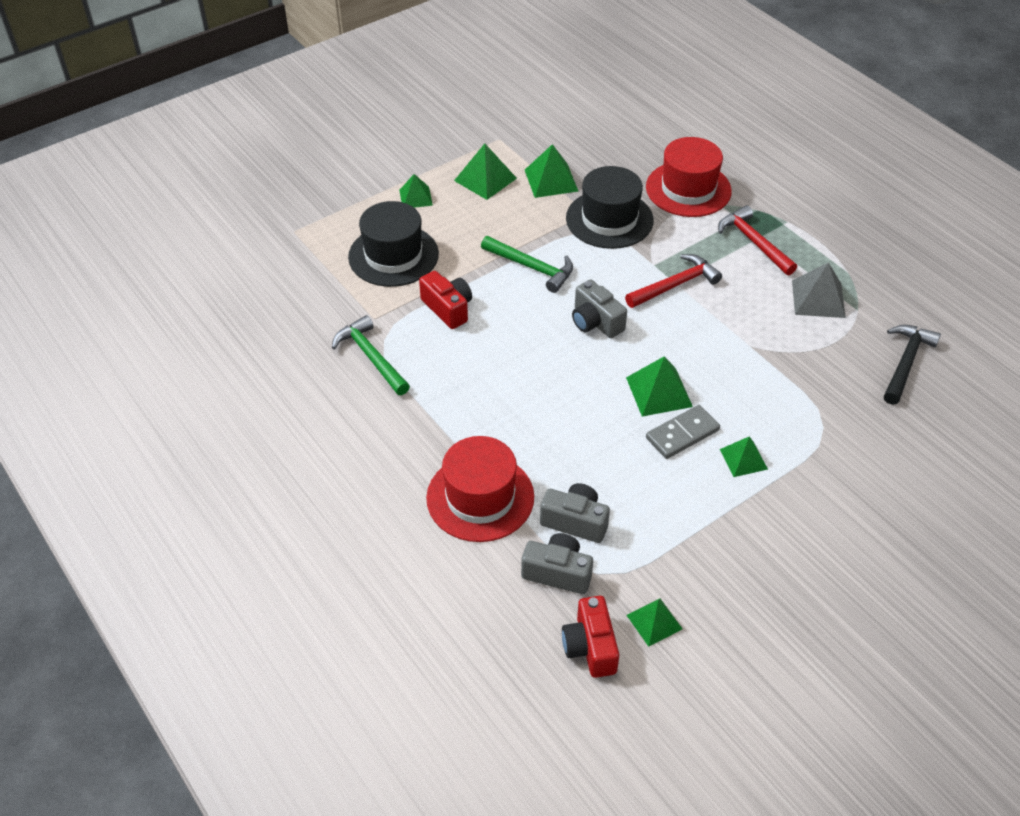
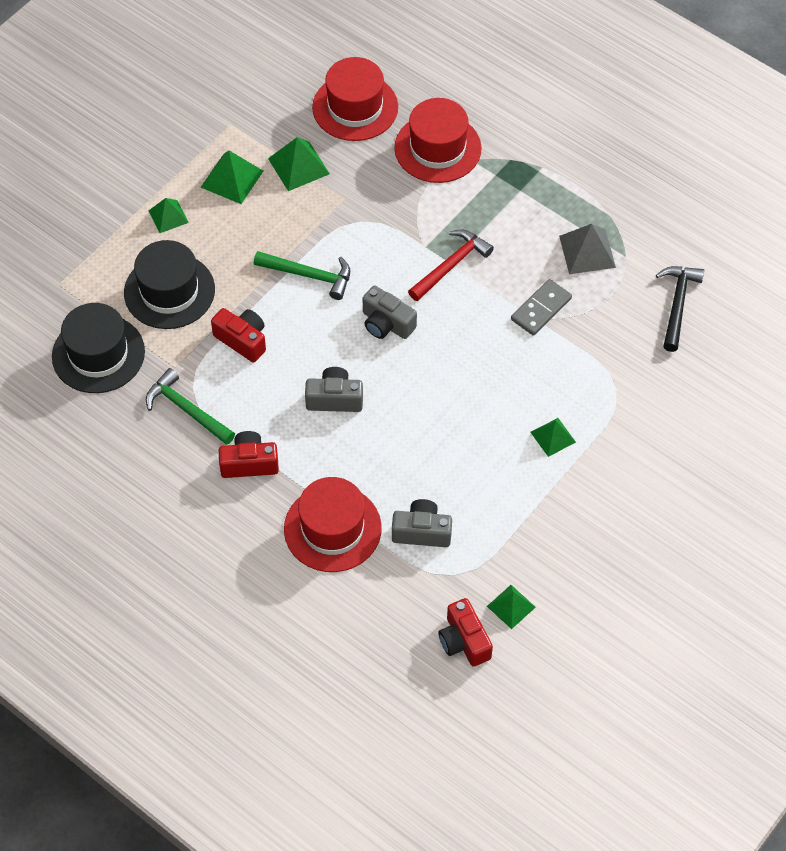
camera: 15 degrees left, 10 degrees up
grey camera [521,533,593,594] -> grey camera moved to [305,367,363,412]
black hat [566,166,654,249] -> black hat moved to [52,303,145,393]
green pyramid [626,356,693,417] -> none
grey domino [646,405,720,459] -> grey domino moved to [511,279,572,336]
red hammer [718,205,797,275] -> none
none -> red camera [219,431,279,478]
none -> red hat [312,57,398,141]

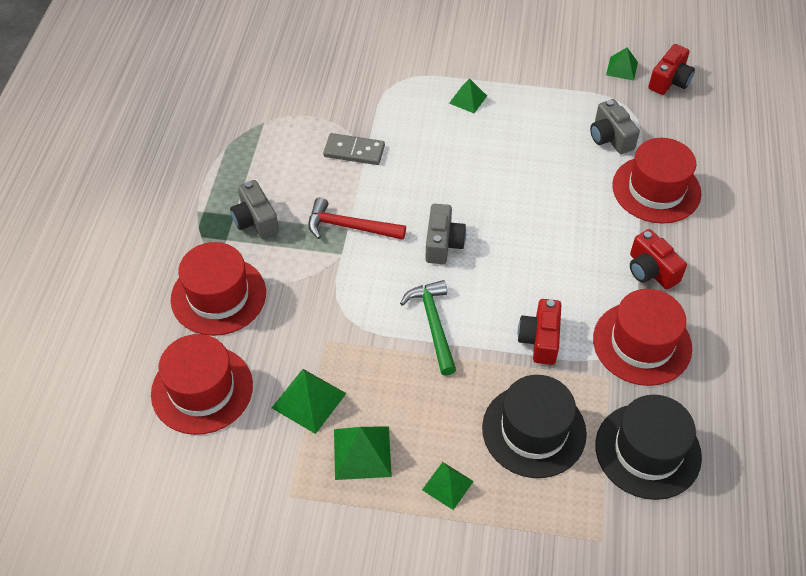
camera: 120 degrees left, 5 degrees down
green hammer [146,368,235,445] -> red hat [593,289,692,386]
grey camera [305,367,363,412] -> grey camera moved to [230,180,279,239]
grey pyramid [559,224,616,274] -> none
black hammer [656,266,704,352] -> none

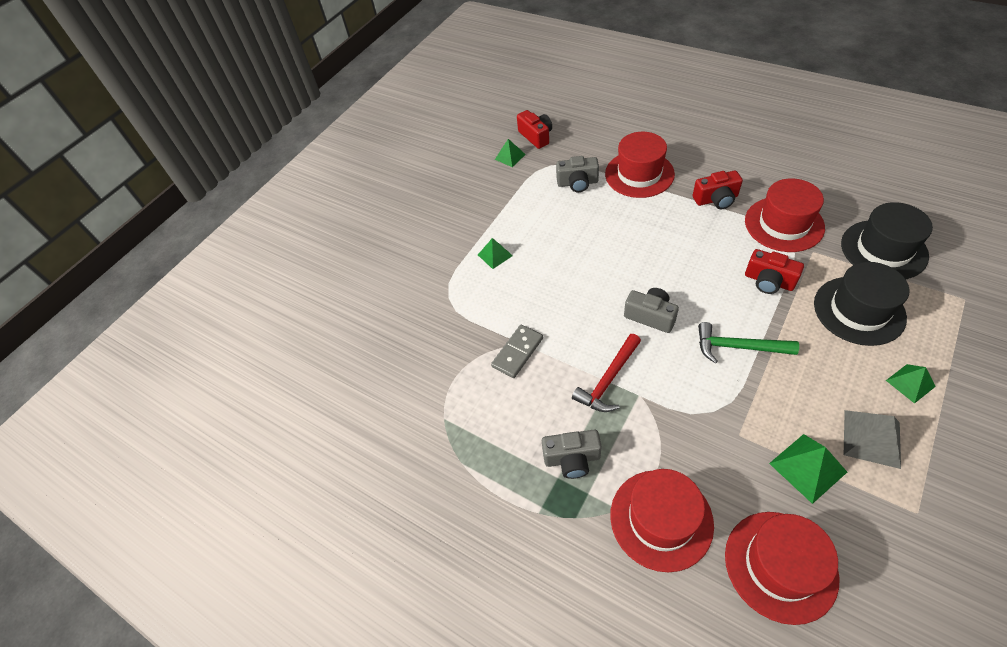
camera: 60 degrees left, 0 degrees up
green pyramid [334,426,392,480] -> grey pyramid [844,410,901,469]

